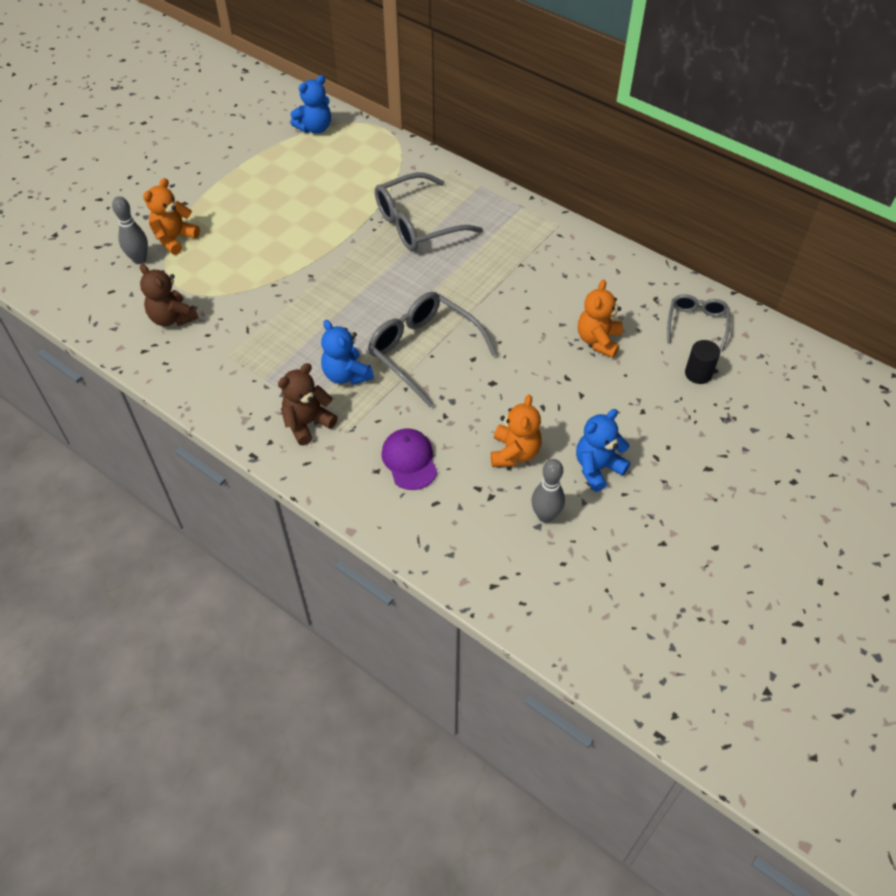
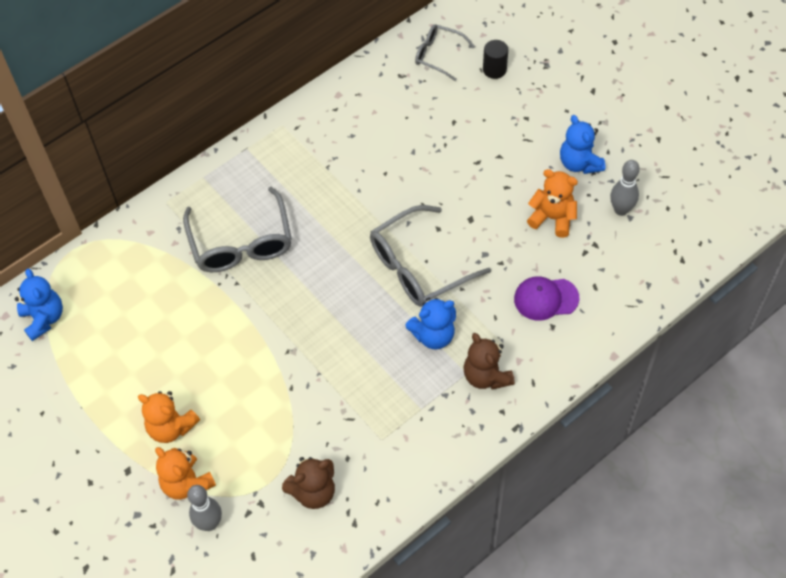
camera: 75 degrees left, 5 degrees up
orange teddy bear [578,279,623,358] -> orange teddy bear moved to [138,391,200,443]

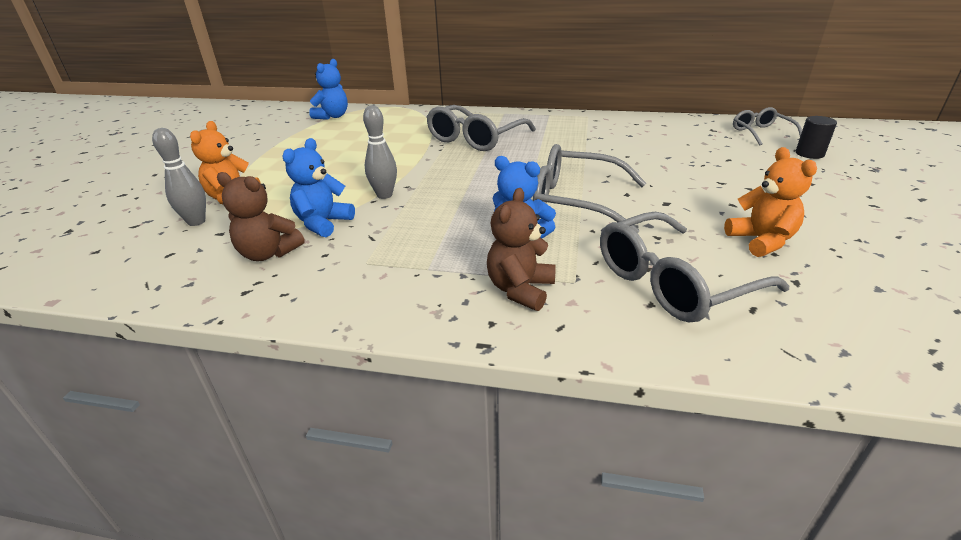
camera: 50 degrees right, 25 degrees down
orange teddy bear [138,391,200,443] -> none
purple cap [514,276,579,321] -> grey glasses [600,212,789,322]
blue teddy bear [560,115,605,174] -> blue teddy bear moved to [282,138,355,237]
grey bowling pin [610,160,640,216] -> grey bowling pin moved to [363,105,397,199]

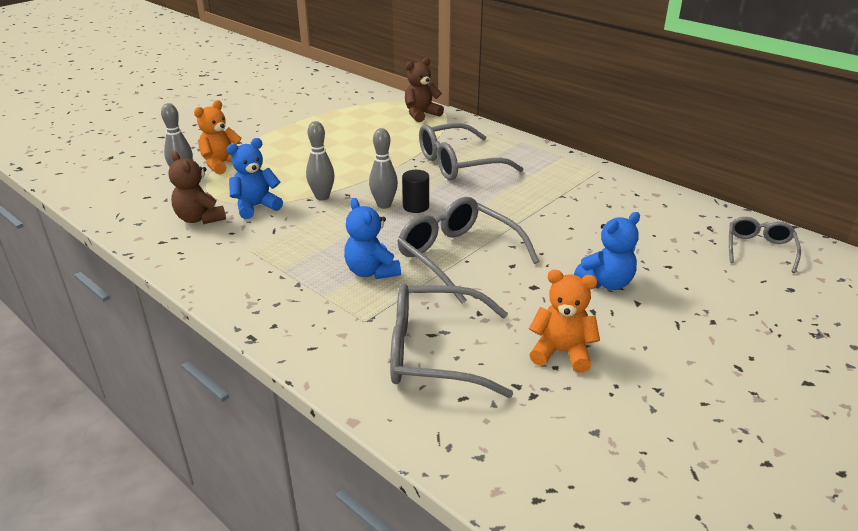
camera: 30 degrees right, 0 degrees up
blue teddy bear [309,59,348,120] -> blue teddy bear moved to [574,212,640,290]
brown teddy bear [487,188,556,311] -> brown teddy bear moved to [405,58,444,122]
orange teddy bear [724,147,817,257] -> orange teddy bear turned 90 degrees counterclockwise [529,270,600,373]
black cylinder [796,116,837,159] -> black cylinder moved to [402,170,429,213]
none -> grey bowling pin [369,128,398,209]

